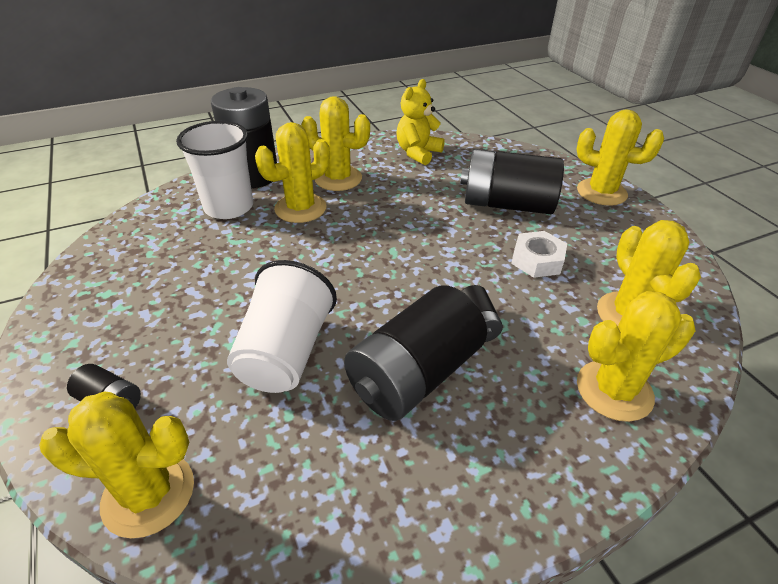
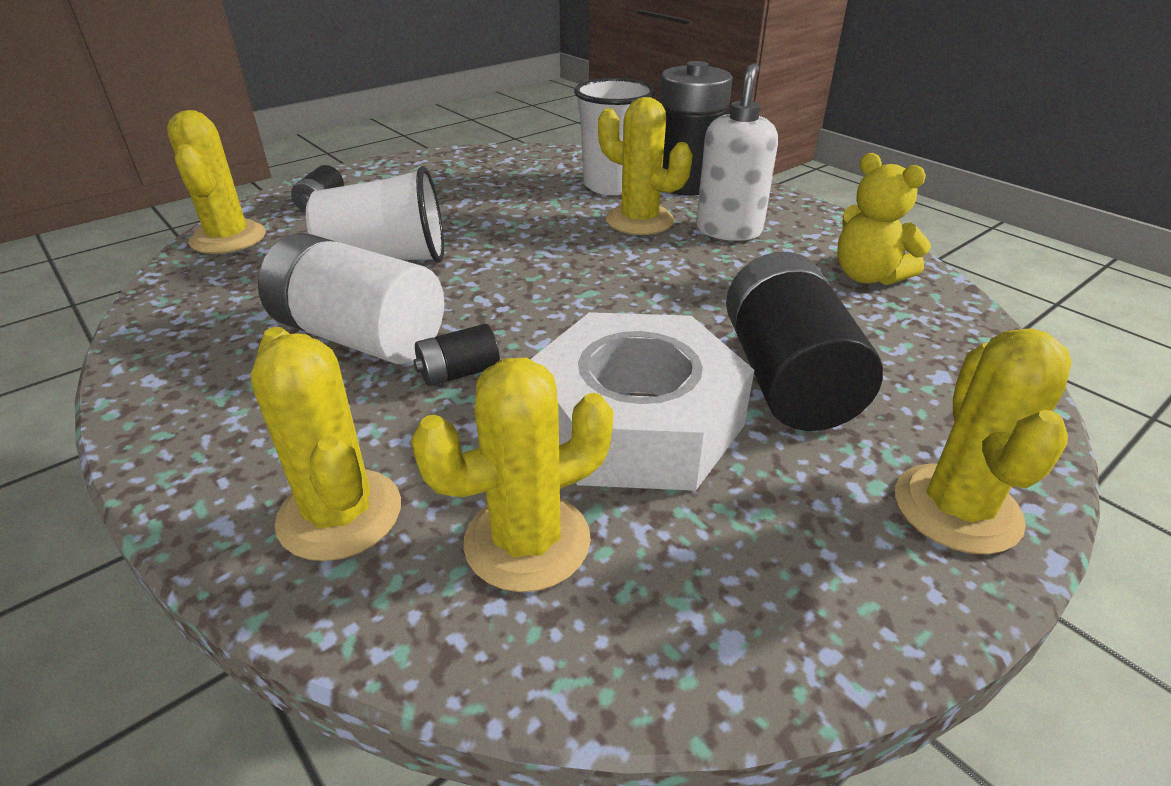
camera: 75 degrees right, 5 degrees down
yellow cactus [301,97,370,191] -> white soap dispenser [696,63,778,241]
black battery [344,285,487,421] -> white battery [258,233,444,364]
yellow teddy bear [397,79,445,165] -> yellow teddy bear turned 150 degrees counterclockwise [837,153,931,285]
white nut [511,231,567,278] -> white nut [531,312,754,491], size x2.14

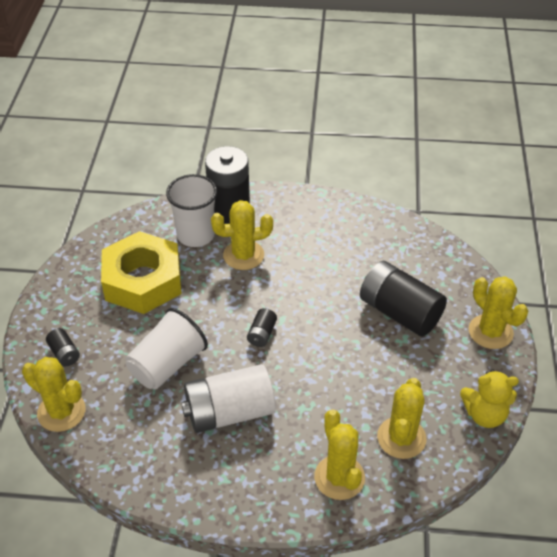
camera: 45 degrees left, 10 degrees up
yellow cactus [251,327,401,561] -> yellow cactus turned 60 degrees clockwise [314,409,365,500]
black battery [413,324,500,386] -> black battery moved to [247,308,277,347]
white nut [531,312,754,491] -> none
white soap dispenser [696,63,778,241] -> none
yellow teddy bear [837,153,931,285] -> yellow teddy bear moved to [460,370,519,428]
none -> yellow nut [101,231,182,314]

